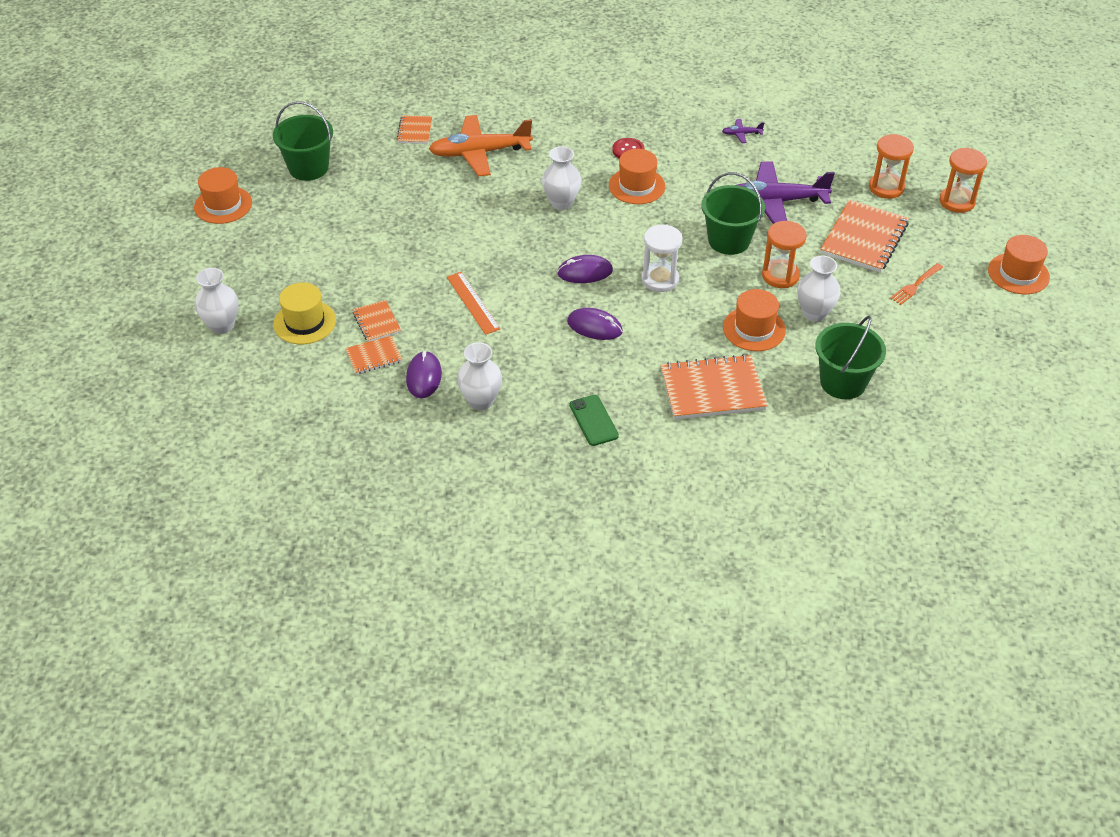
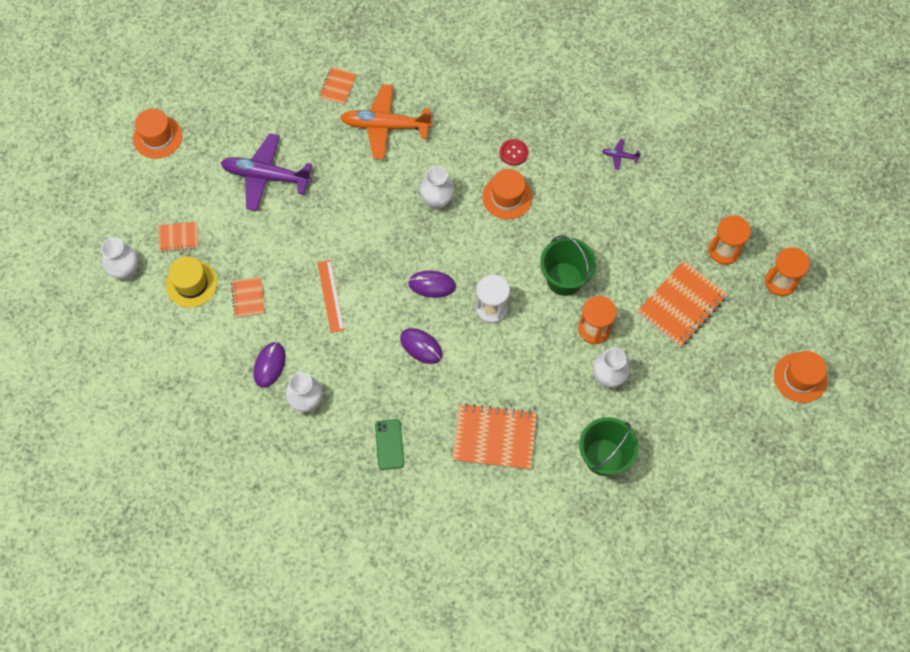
camera: 15 degrees right, 20 degrees up
green bucket [273,101,333,181] -> none
orange notebook [345,336,402,374] -> orange notebook moved to [158,222,198,252]
orange hat [723,289,786,351] -> none
purple plane [737,161,835,224] -> purple plane moved to [221,134,312,211]
orange fork [890,263,943,305] -> none

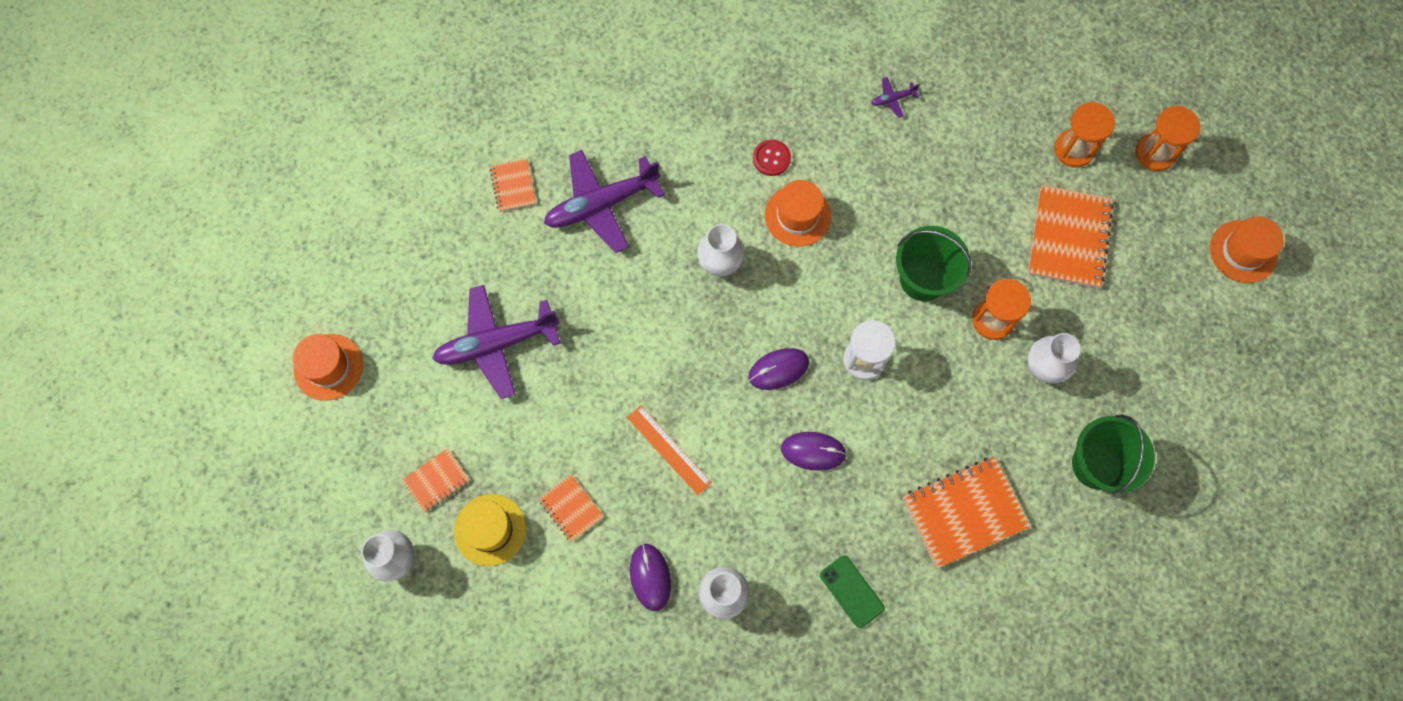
camera: 30 degrees left, 5 degrees up
orange plane [340,84,432,159] -> purple plane [544,150,665,253]

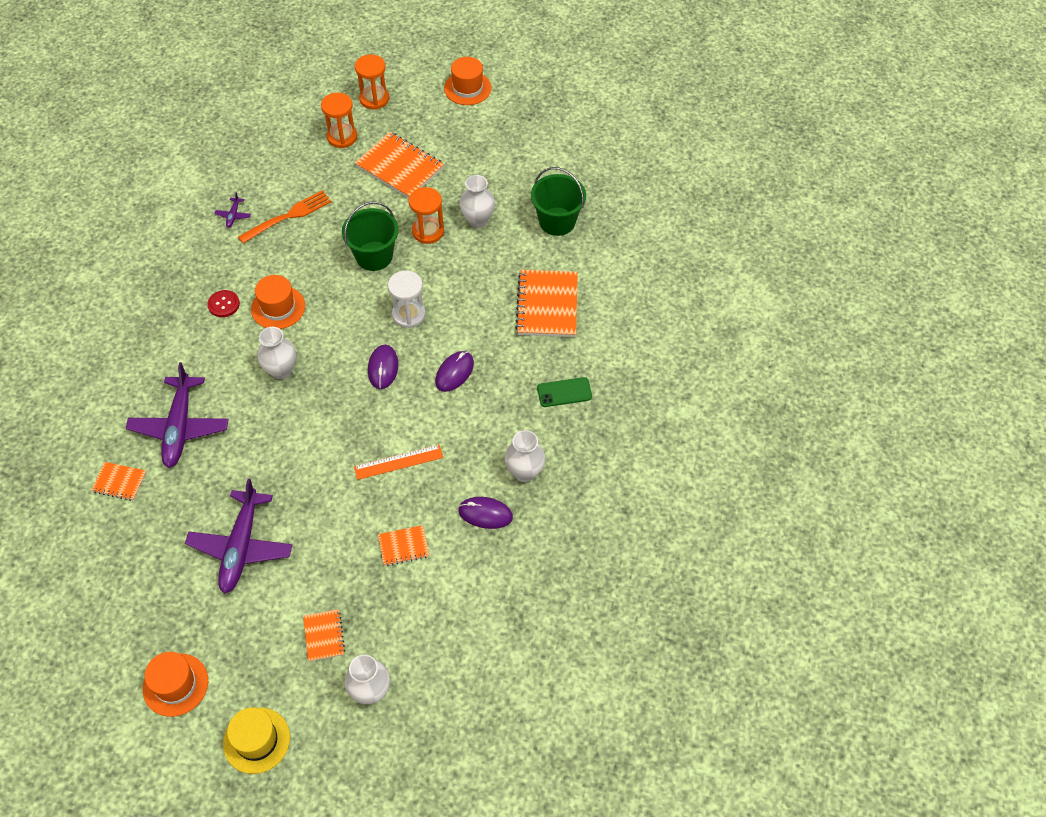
camera: 65 degrees left, 15 degrees down
yellow hat [454,494,526,566] -> yellow hat moved to [223,707,290,774]
none -> orange fork [238,191,331,243]

